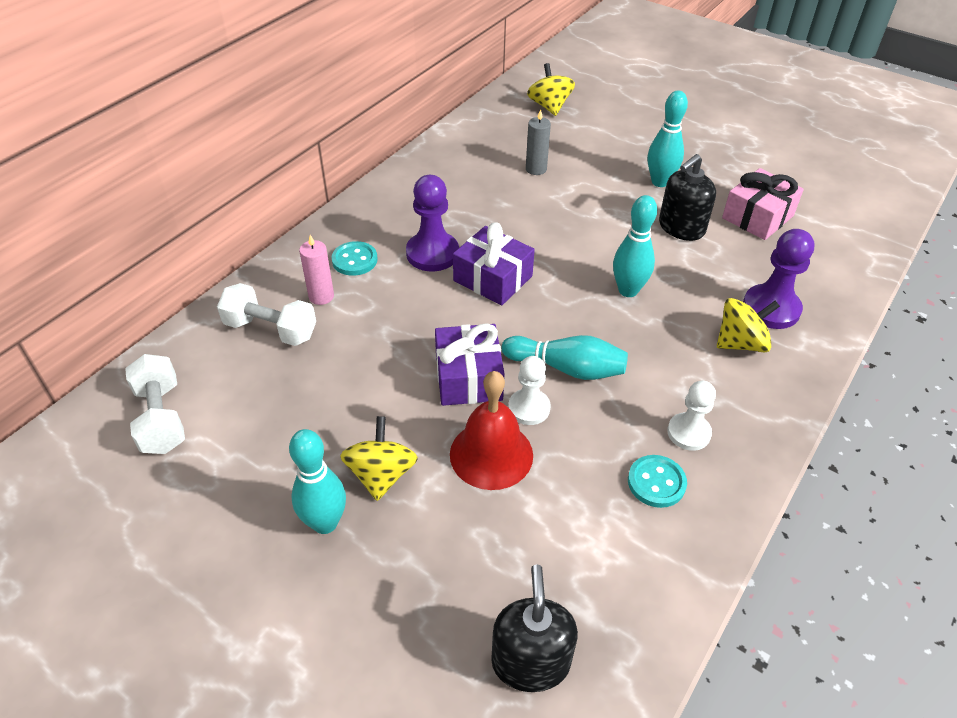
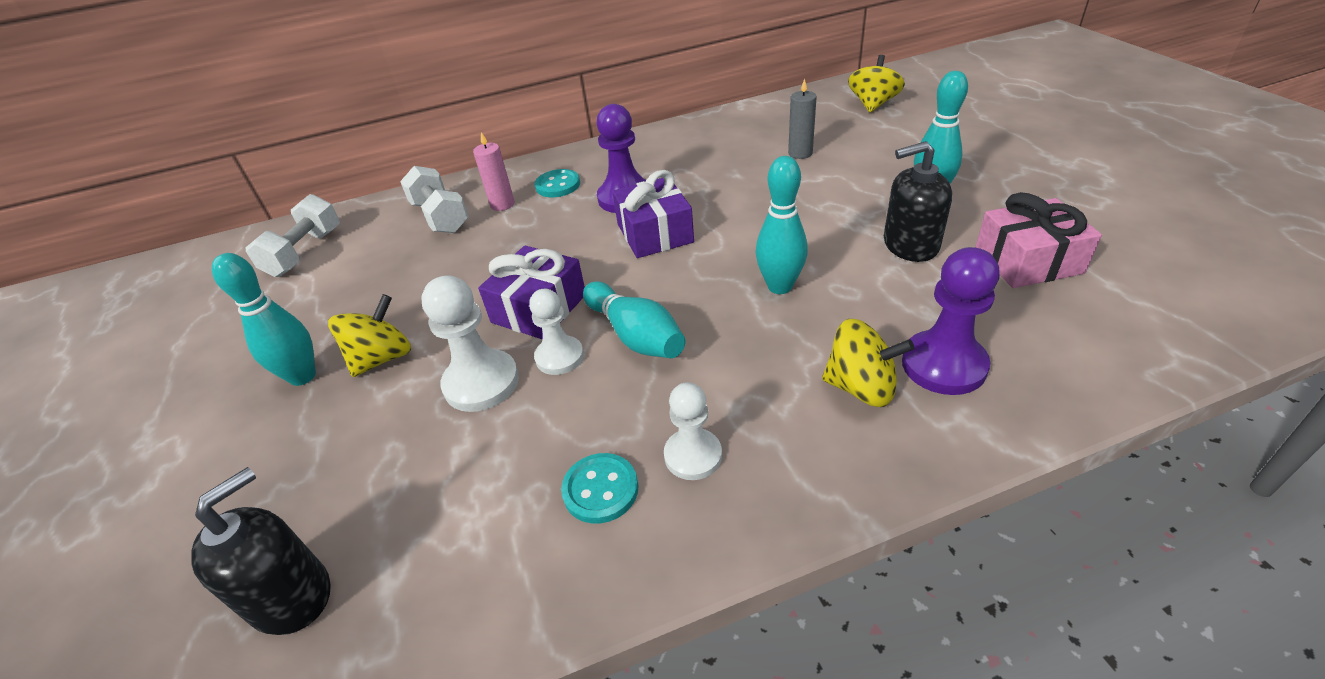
camera: 40 degrees right, 5 degrees down
red bell [450,371,533,490] -> white pawn [421,275,519,412]

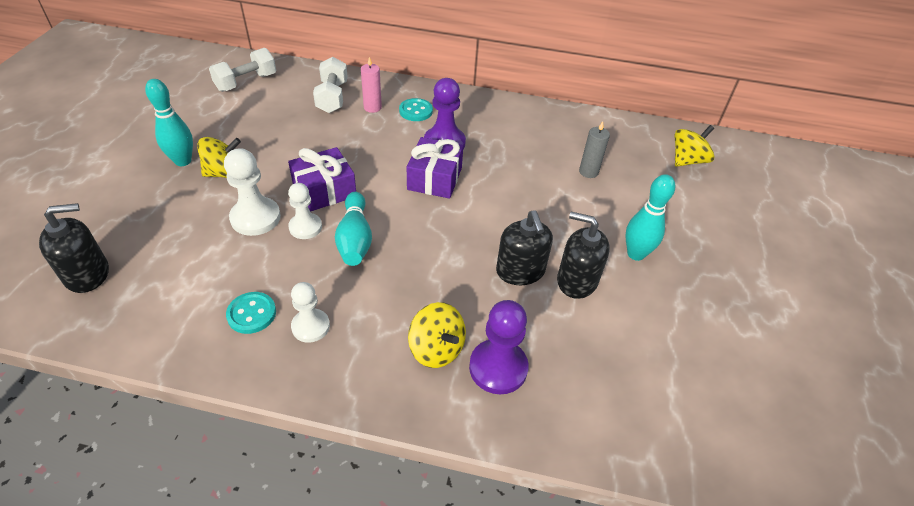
camera: 25 degrees right, 5 degrees up
turquoise bowling pin [755,156,808,294] -> none
pink gift [975,192,1102,288] -> none
none -> black soap dispenser [496,210,553,285]

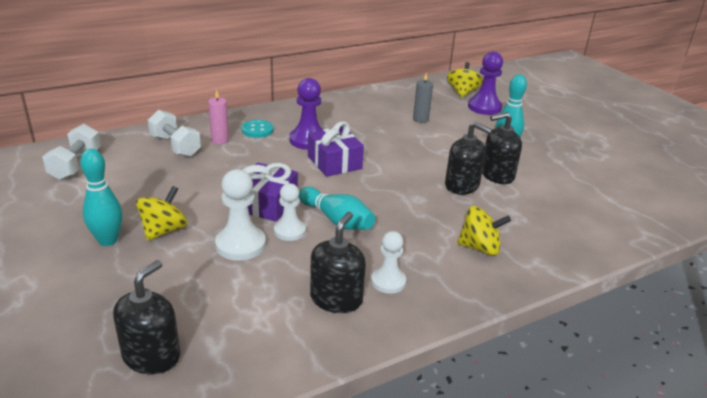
camera: 40 degrees left, 15 degrees down
turquoise button [226,292,276,334] -> black soap dispenser [310,212,366,313]
purple pawn [469,300,529,394] -> purple pawn moved to [468,52,503,115]

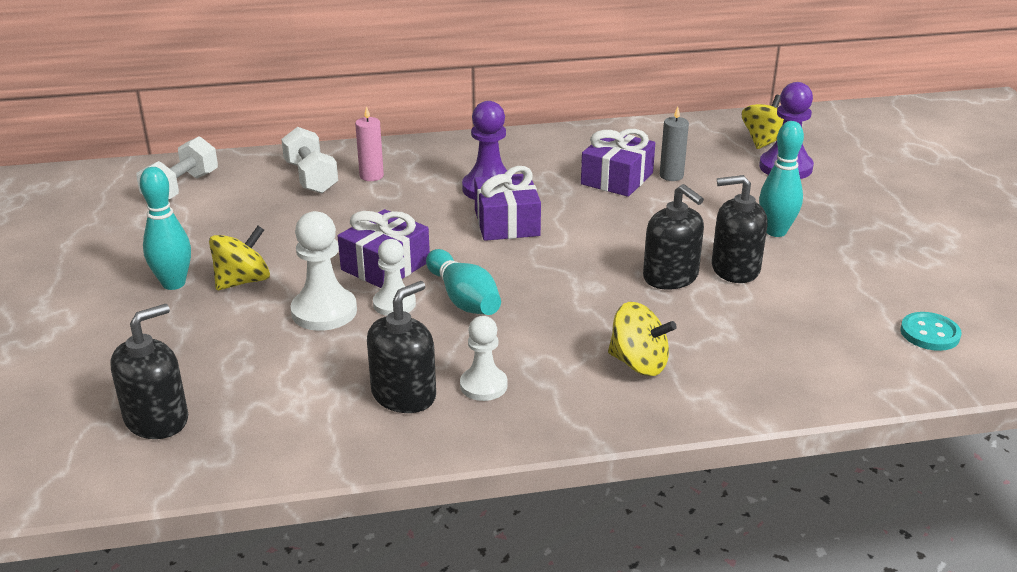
camera: 20 degrees right, 0 degrees up
turquoise button [242,120,274,138] -> turquoise button moved to [900,312,961,351]
none -> purple gift [581,129,655,197]

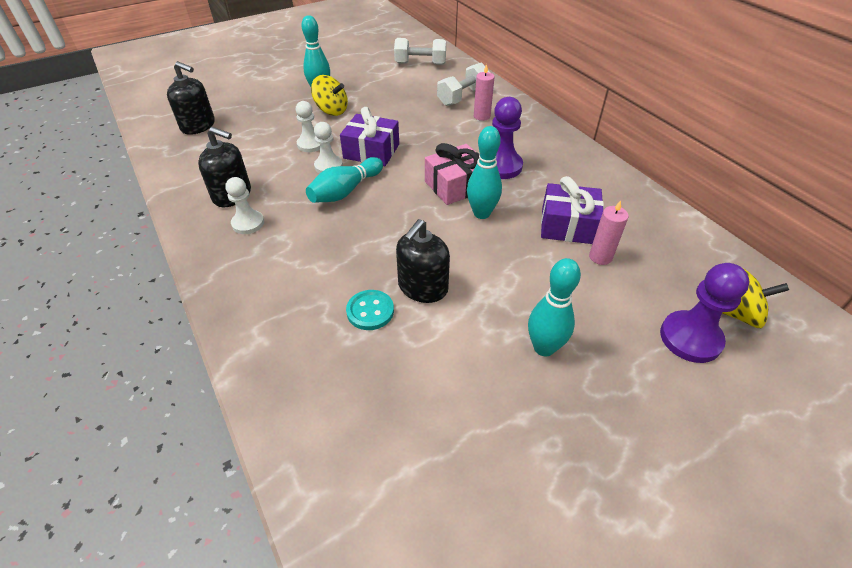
camera: 70 degrees right, 15 degrees up
white pawn [290,211,357,331] -> white pawn [296,101,320,152], size x0.66
purple gift [474,166,541,241] -> pink gift [425,143,480,205]
yellow spinning top [608,302,677,376] -> none
grey candle [660,107,689,181] -> pink candle [589,200,629,265]
black soap dispenser [712,175,768,283] -> none
turquoise button [900,312,961,351] -> turquoise button moved to [346,290,394,330]
none -> turquoise bowling pin [467,126,502,219]

